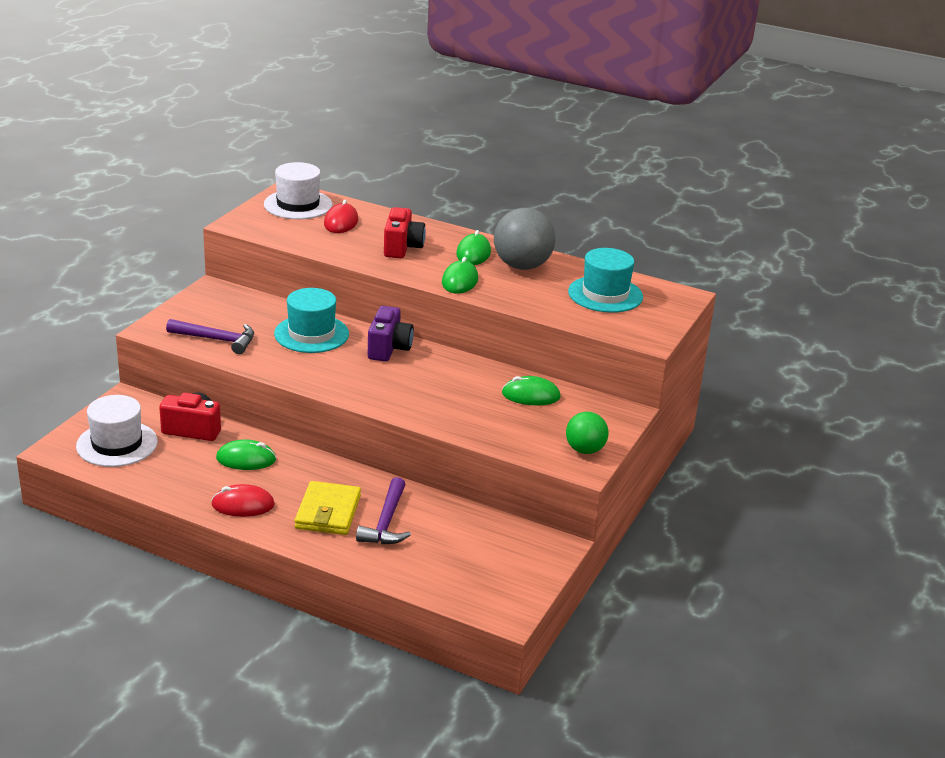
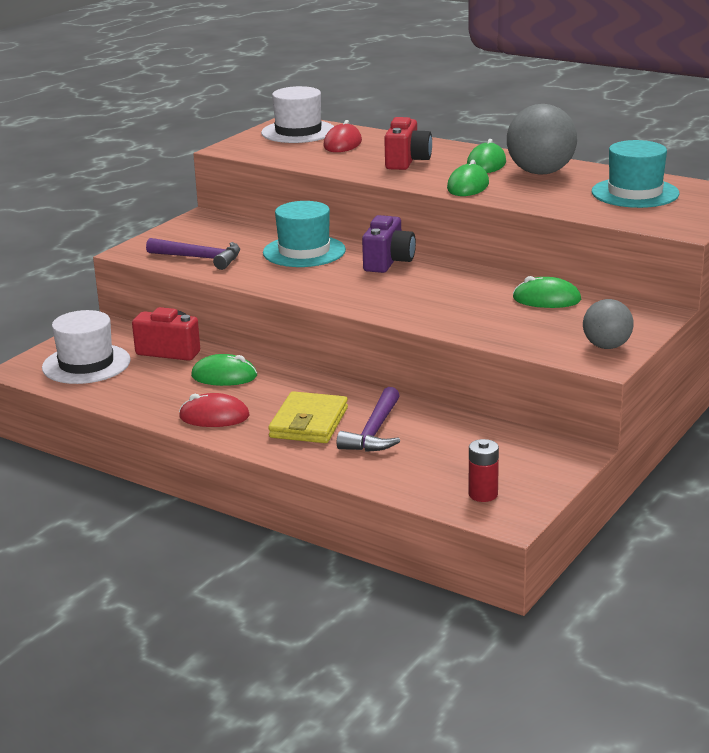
camera: 10 degrees right, 5 degrees down
green ball [566,412,608,454] -> grey ball [583,299,634,349]
none -> red battery [469,439,499,502]

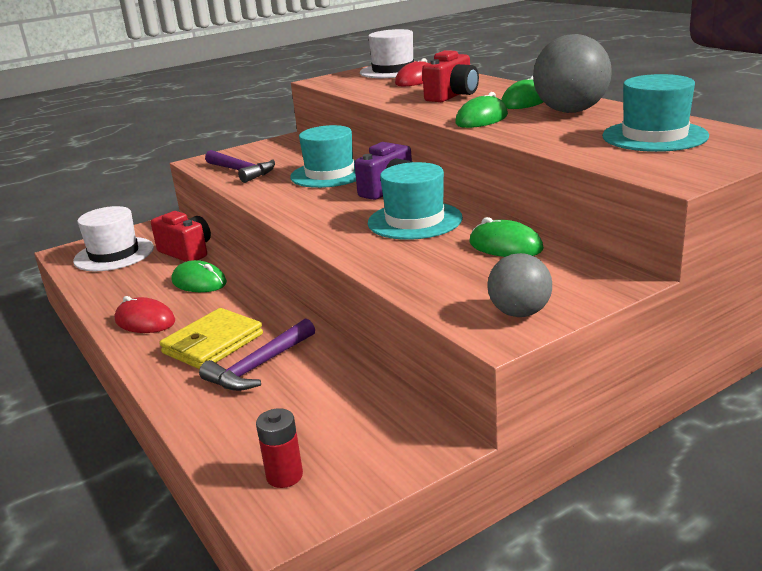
camera: 25 degrees right, 0 degrees up
none -> turquoise hat [368,162,463,240]

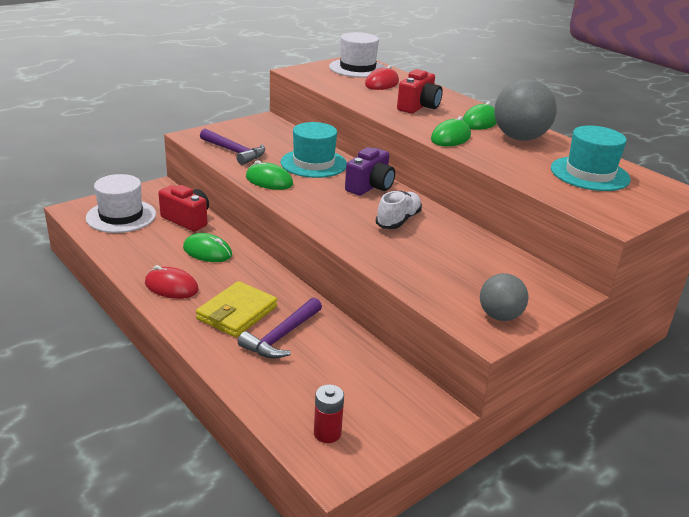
camera: 10 degrees left, 5 degrees up
turquoise hat [368,162,463,240] -> white shoe [376,191,422,229]
green mouse [469,217,544,257] -> green mouse moved to [246,160,293,190]

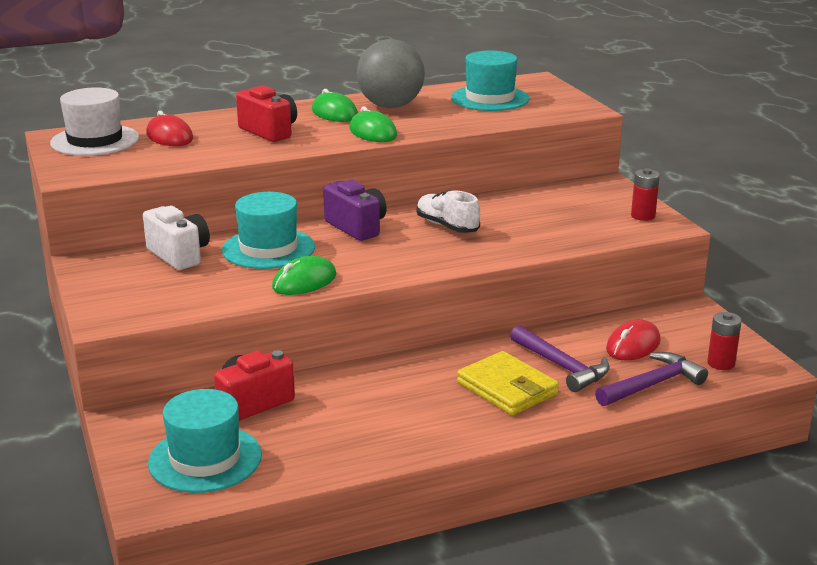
camera: 70 degrees left, 5 degrees down
white hat [86,174,156,233] -> turquoise hat [148,389,262,493]
red mouse [145,265,199,299] -> red mouse moved to [606,320,661,361]
green mouse [183,233,232,262] -> none
purple hammer [200,128,265,165] -> purple hammer moved to [595,352,708,406]
grey ball [480,273,529,321] -> red battery [631,168,660,221]
none -> white camera [143,206,210,270]

